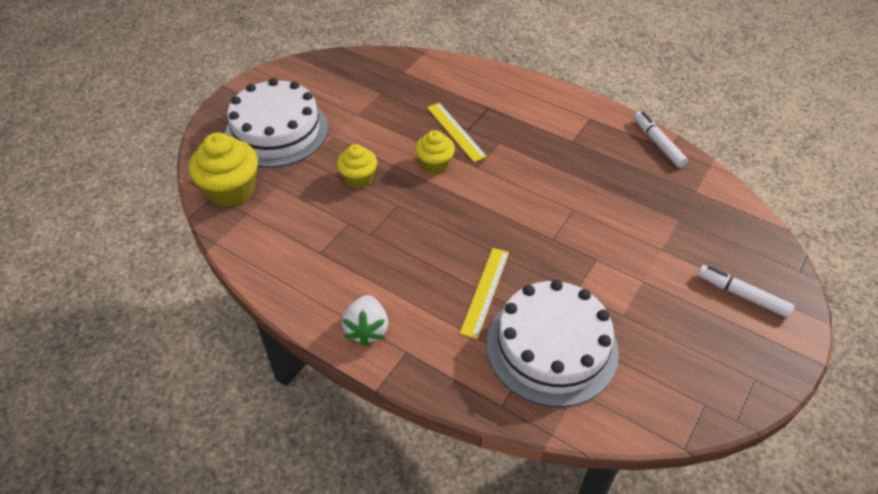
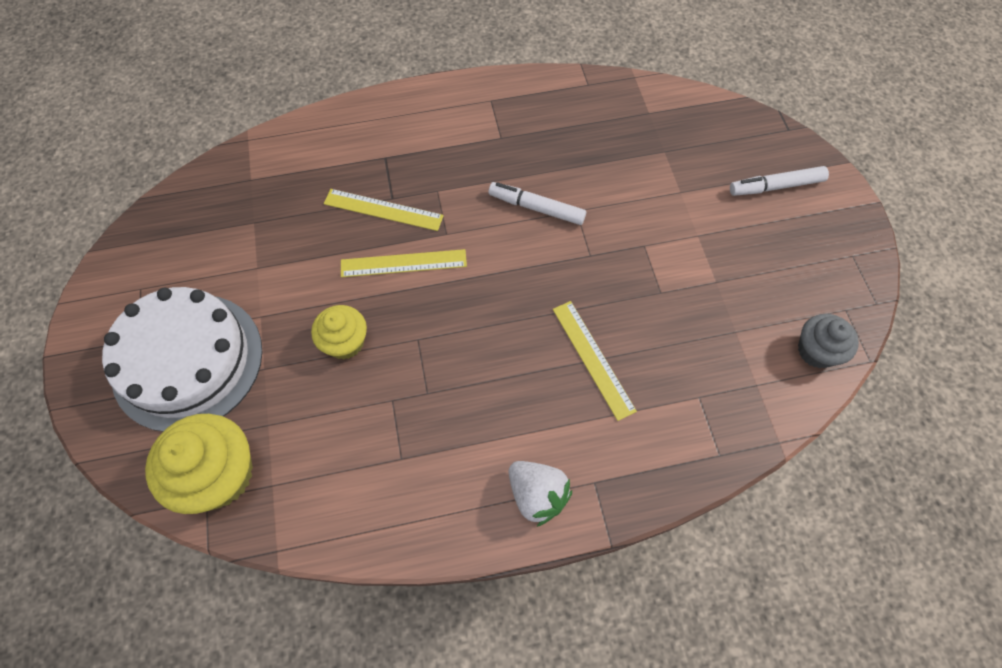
camera: 45 degrees left, 15 degrees up
yellow cupcake [415,130,455,174] -> yellow ruler [341,249,467,277]
white cake [487,280,619,407] -> none
white marker [634,111,688,168] -> white marker moved to [488,182,586,225]
none -> grey cupcake [798,314,859,368]

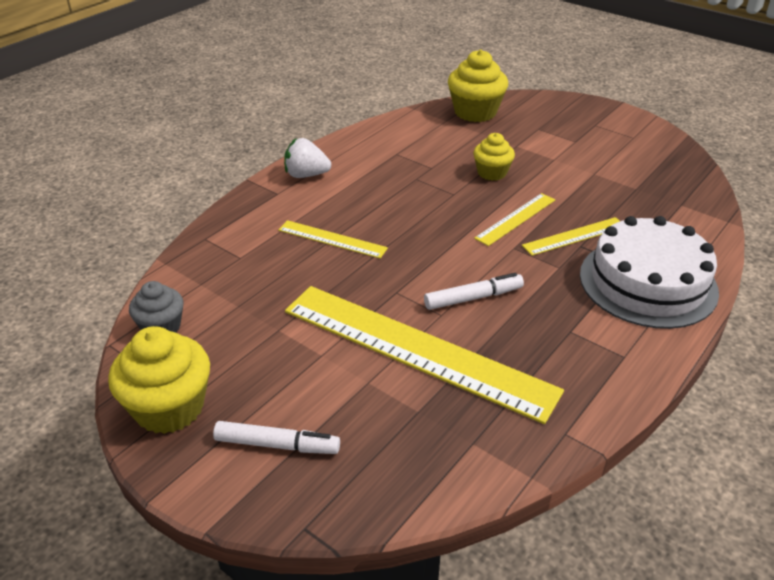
camera: 140 degrees right, 25 degrees down
white cake [102,287,263,432] -> white cake moved to [580,216,719,329]
white marker [730,166,829,196] -> white marker turned 60 degrees clockwise [213,421,340,454]
none -> yellow cupcake [108,326,210,434]
none -> yellow ruler [285,286,564,424]

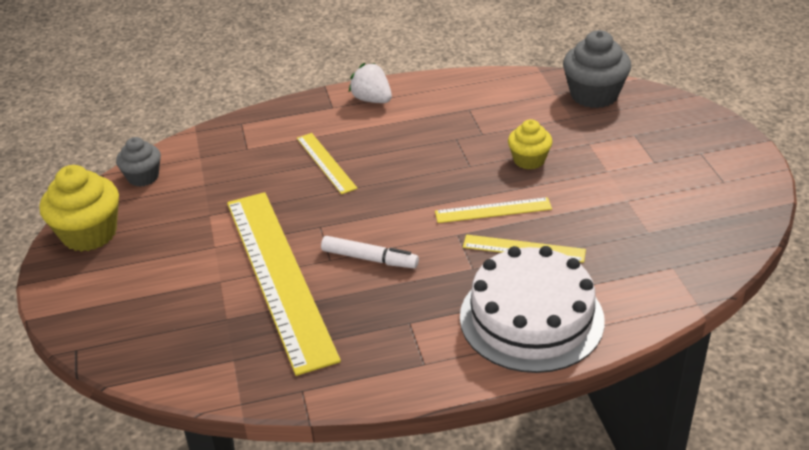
camera: 40 degrees right, 0 degrees up
white marker [213,421,340,454] -> none
yellow cupcake [448,50,508,122] -> grey cupcake [563,30,631,108]

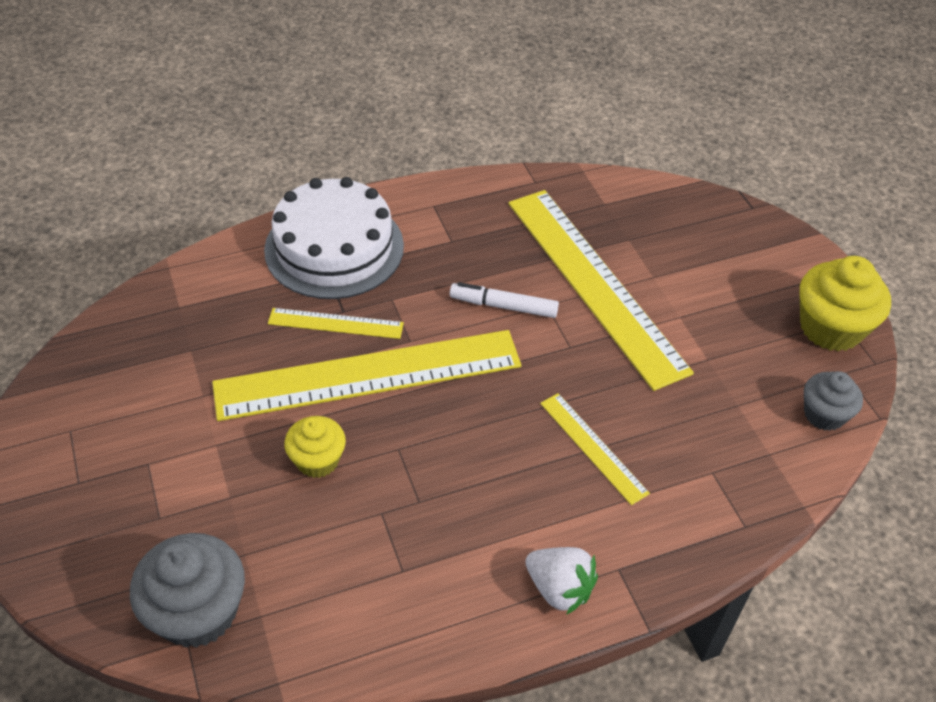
camera: 170 degrees right, 10 degrees up
yellow ruler [435,197,552,223] -> yellow ruler [212,330,521,421], size x2.18

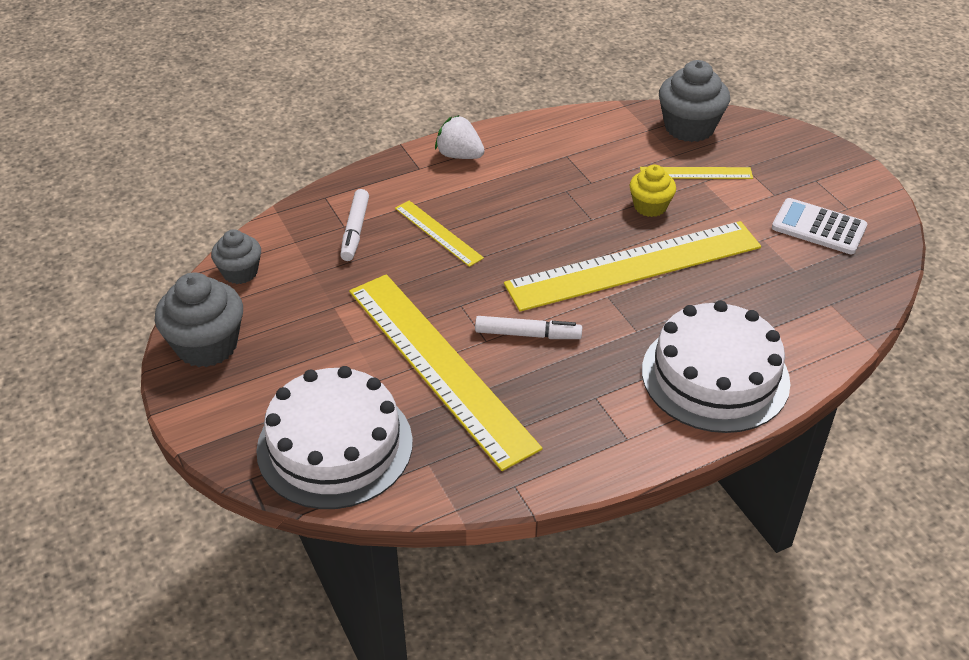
camera: 175 degrees right, 5 degrees down
yellow ruler [268,308,404,339] -> yellow ruler moved to [640,167,753,179]
yellow cupcake [800,256,891,352] -> grey cupcake [155,272,243,367]
none -> white cake [256,366,413,509]
none -> white marker [340,189,369,261]
none -> white calculator [772,198,867,254]

